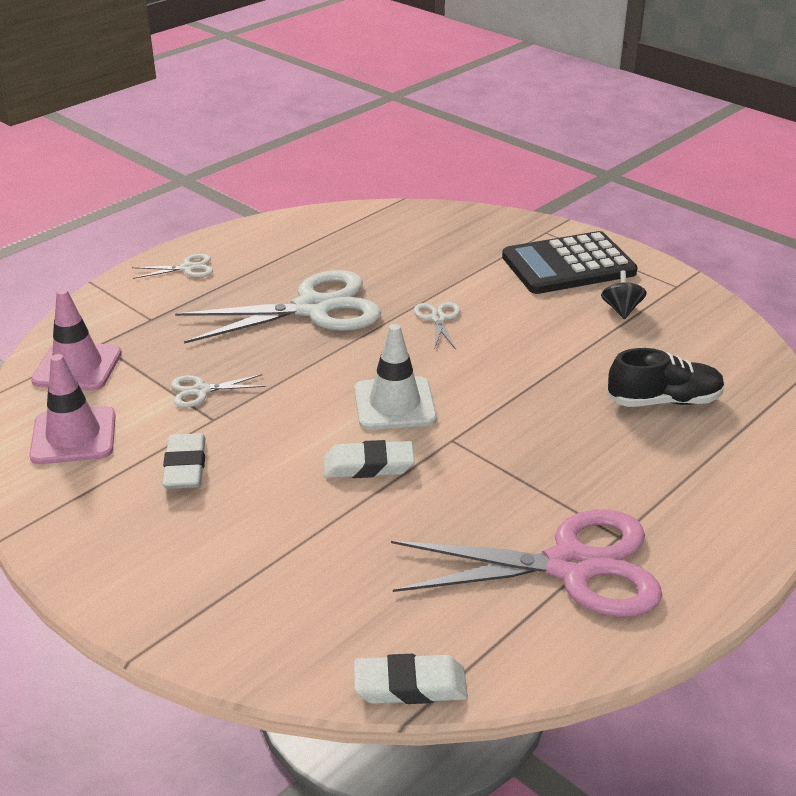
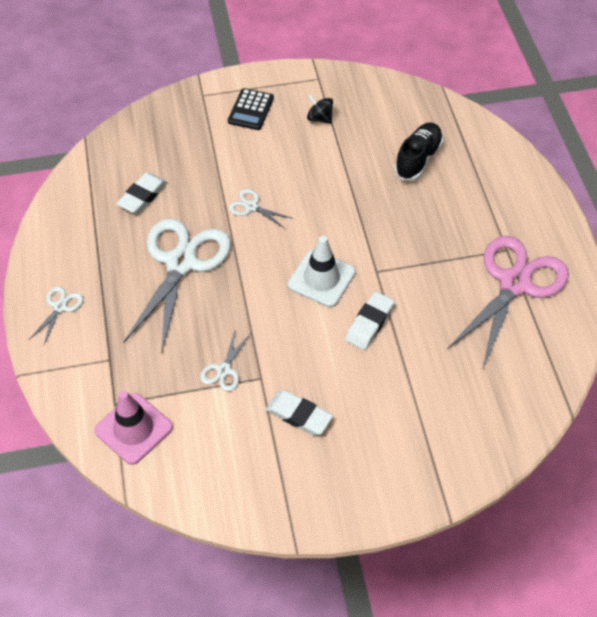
camera: 55 degrees left, 20 degrees up
pink traffic cone [29,354,116,464] -> none
white eraser [354,654,468,704] -> white eraser moved to [116,172,167,214]
black calculator [502,231,638,294] -> black calculator [228,88,274,130], size x0.56

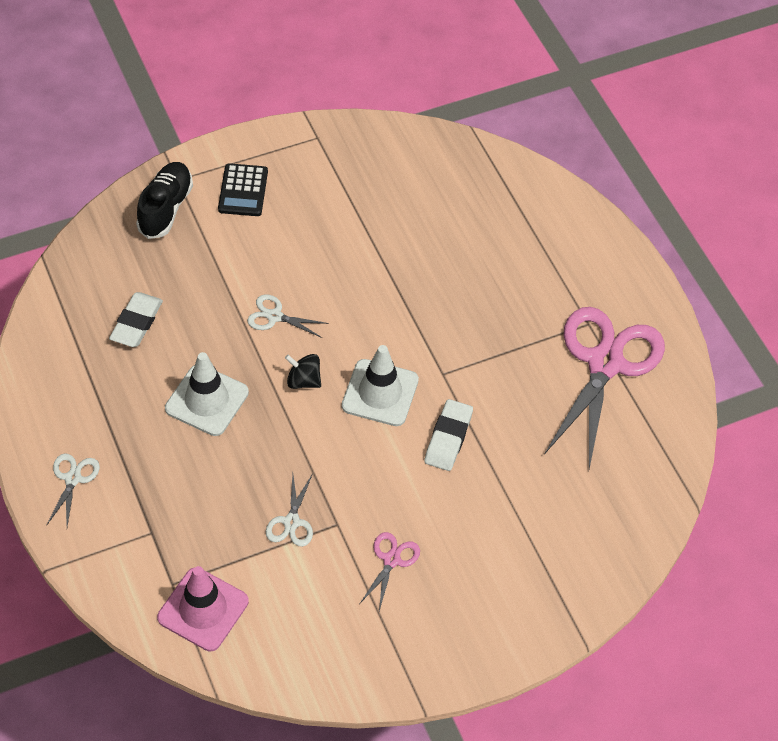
camera: 15 degrees left, 0 degrees up
white scissors [123,218,231,354] -> white traffic cone [165,352,249,436]
white eraser [266,390,333,435] -> pink scissors [360,532,420,611]
black spinning top [307,94,333,124] -> black spinning top moved to [285,354,321,389]
black shoe [394,123,443,181] -> black shoe moved to [136,162,193,239]

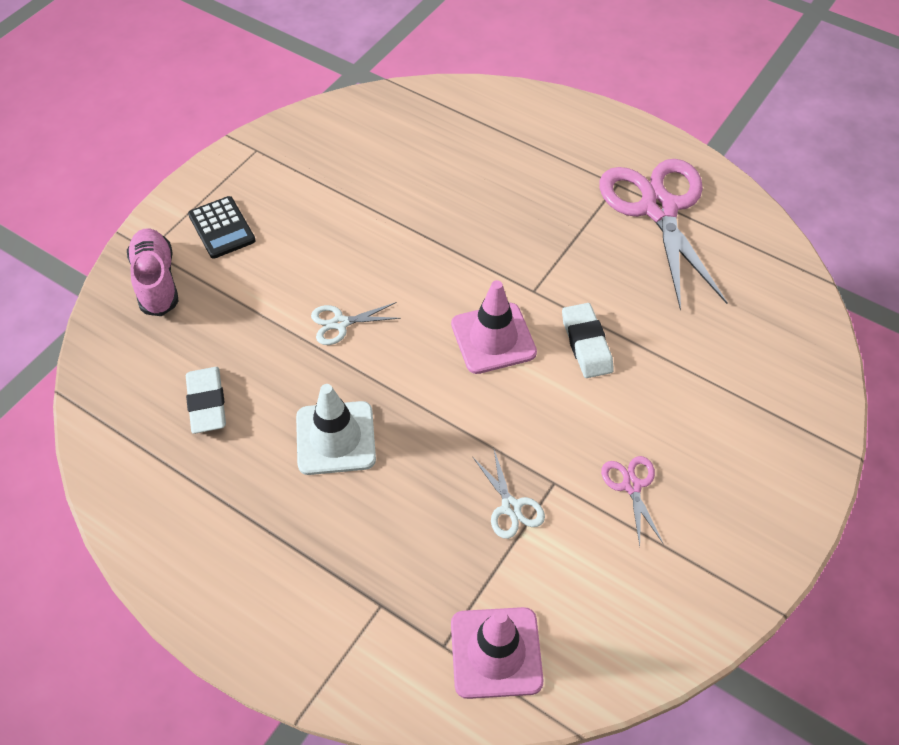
camera: 30 degrees left, 0 degrees up
white scissors [46,453,100,527] -> none
black shoe [136,162,193,239] -> pink shoe [127,229,178,316]
black spinning top [285,354,321,389] -> none
white traffic cone [342,345,419,426] -> pink traffic cone [451,280,537,374]

